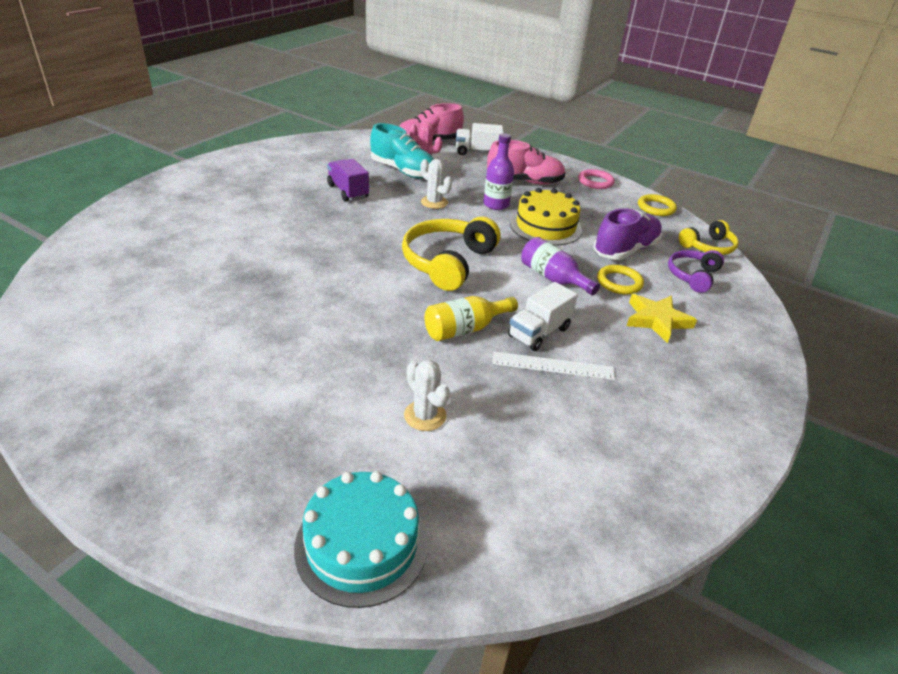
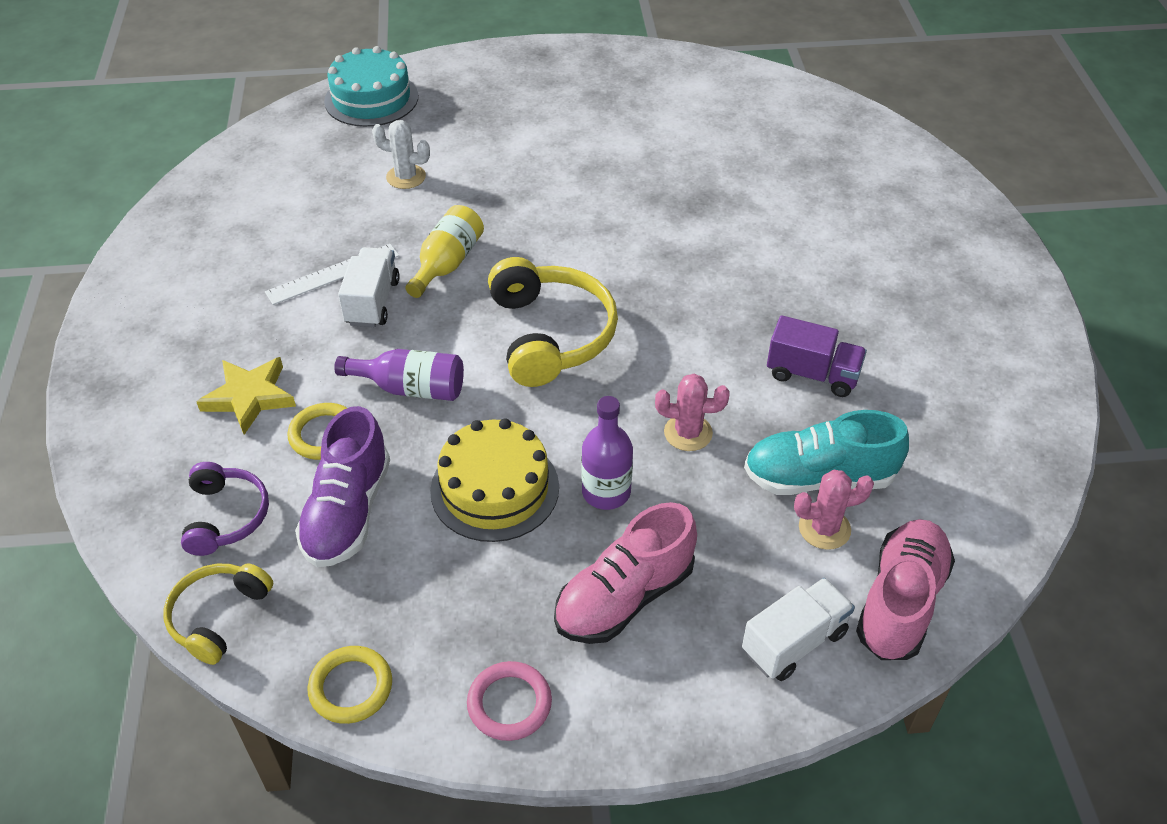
camera: 145 degrees right, 10 degrees up
white cactus [420,159,452,209] -> pink cactus [655,374,730,451]

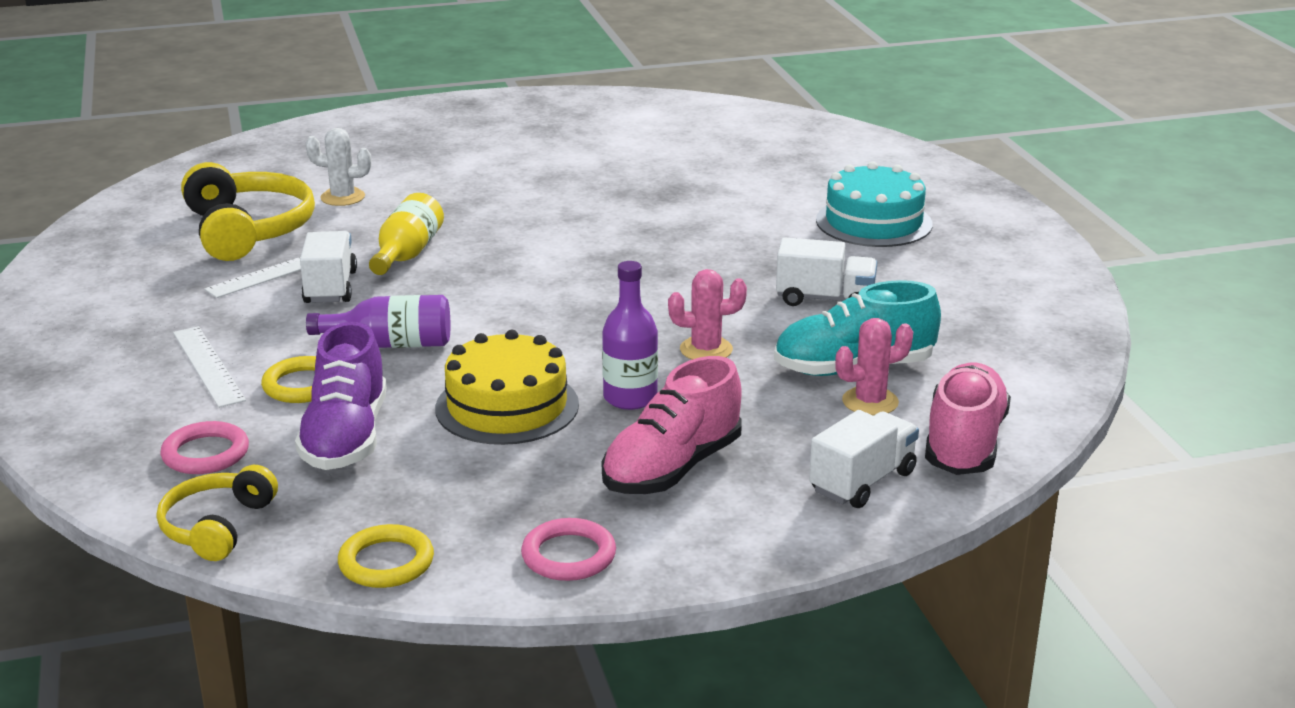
camera: 10 degrees left, 20 degrees down
purple headphones [181,462,269,556] -> pink ring [161,421,249,474]
yellow star [196,357,296,435] -> white ruler [173,326,246,408]
turquoise cake [324,46,418,127] -> turquoise cake moved to [816,162,933,247]
yellow headphones [488,257,618,387] -> yellow headphones moved to [181,162,315,261]
purple truck [767,315,867,397] -> white truck [776,237,877,306]

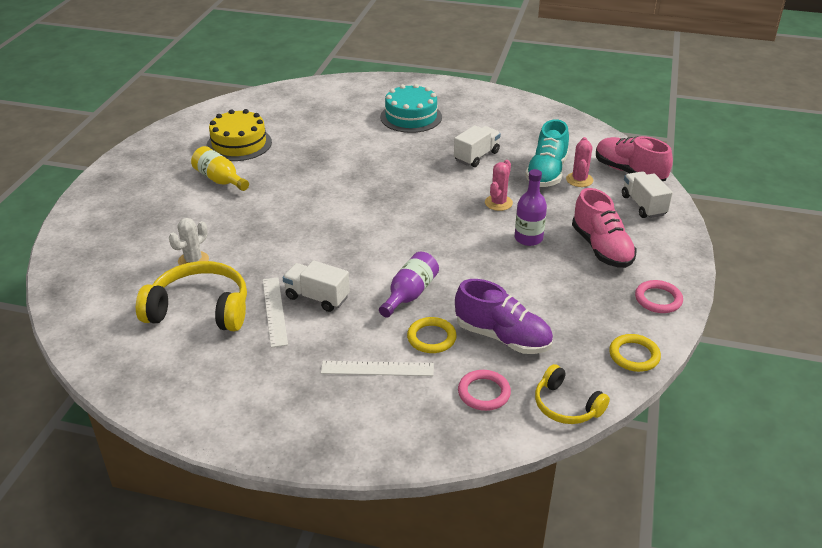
camera: 60 degrees left, 10 degrees up
yellow bottle [369,193,444,275] -> yellow bottle moved to [191,146,249,191]
yellow cake [435,330,579,445] -> yellow cake moved to [206,109,272,161]

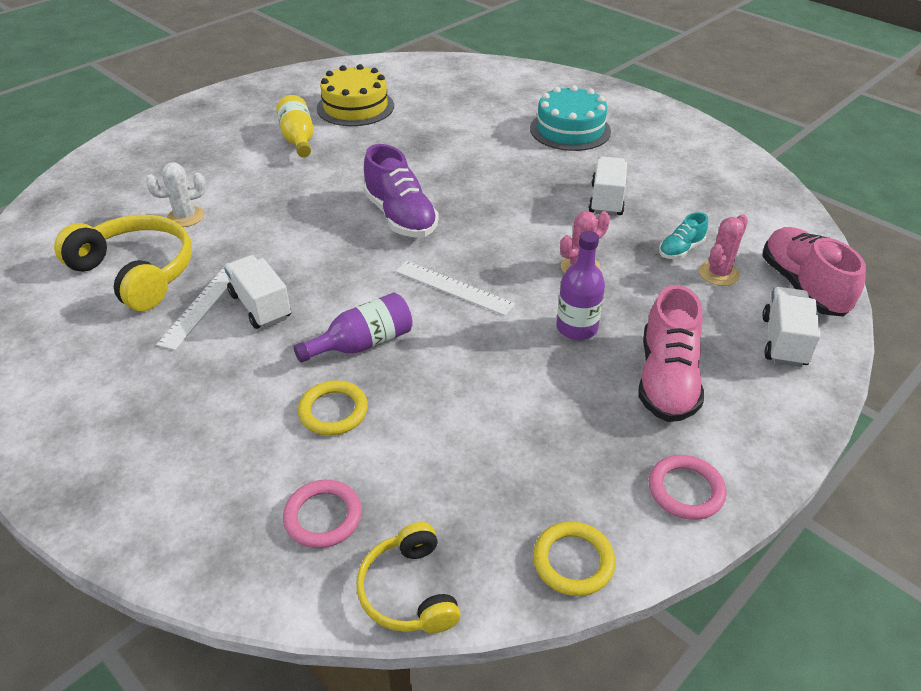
camera: 30 degrees right, 5 degrees up
white ruler [321,361,434,376] -> white ruler moved to [395,261,515,316]
white truck [454,125,501,167] -> white truck turned 60 degrees counterclockwise [588,156,627,216]
purple shoe [455,279,553,354] -> purple shoe moved to [363,144,439,237]
turquoise shoe [525,119,569,187] -> turquoise shoe [659,212,708,259], size x0.53

